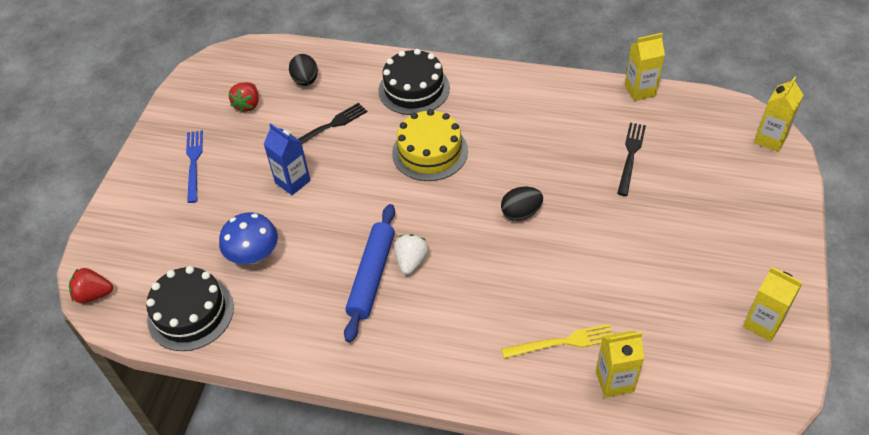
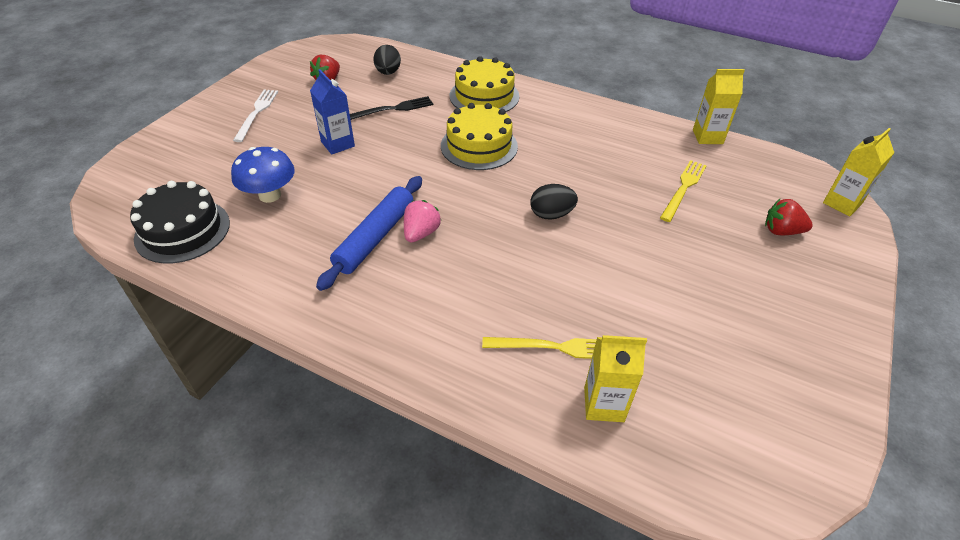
camera: 10 degrees right, 5 degrees down
red strawberry [69,268,113,303] -> red strawberry moved to [765,199,813,235]
blue fork [186,130,203,203] -> white fork [233,90,278,142]
black cake [378,49,450,115] -> yellow cake [450,56,519,112]
white strawberry [394,234,429,275] -> pink strawberry [404,200,441,242]
black fork [617,123,646,196] -> yellow fork [660,160,707,222]
yellow carton [743,267,802,342] -> none

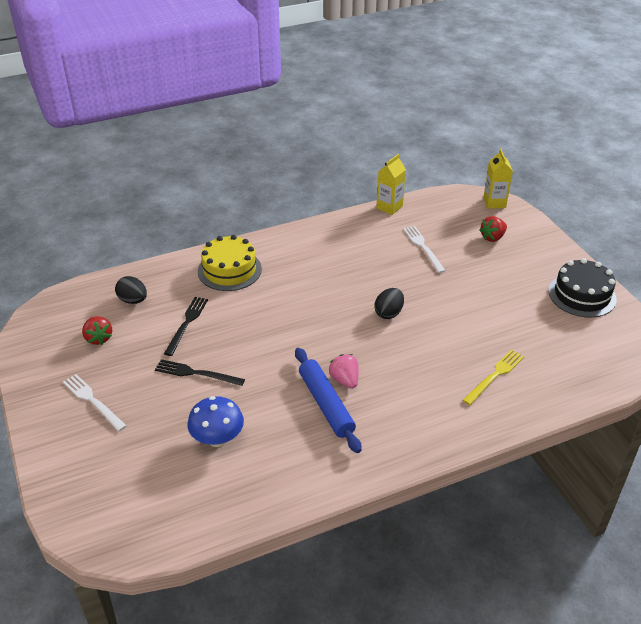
camera: 50 degrees left, 5 degrees down
black cake [130,181,230,264] -> black cake moved to [549,258,616,318]
blue carton [310,69,355,155] -> black fork [155,359,245,386]
yellow cake [441,103,518,170] -> none
yellow carton [584,335,647,422] -> none
yellow fork [660,160,707,222] -> white fork [403,226,446,273]

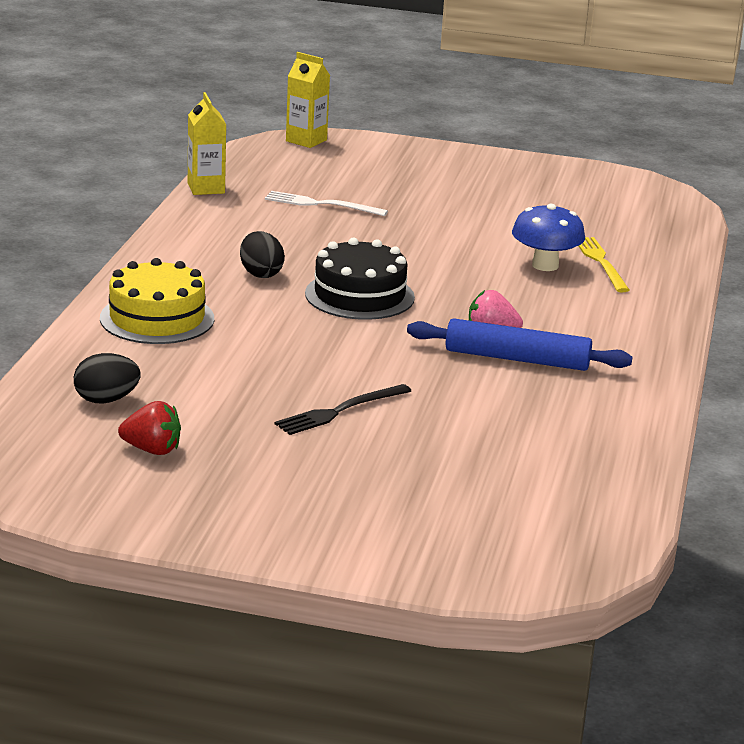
camera: 55 degrees left, 15 degrees down
white fork [63,374,127,431] -> none
black fork [164,297,208,356] -> none
blue mushroom [188,396,244,447] -> blue mushroom moved to [512,204,585,271]
black egg [374,288,404,319] -> black egg moved to [240,231,285,278]
red strawberry [480,216,507,242] -> none
black cake [549,258,616,318] -> black cake moved to [305,238,415,320]

